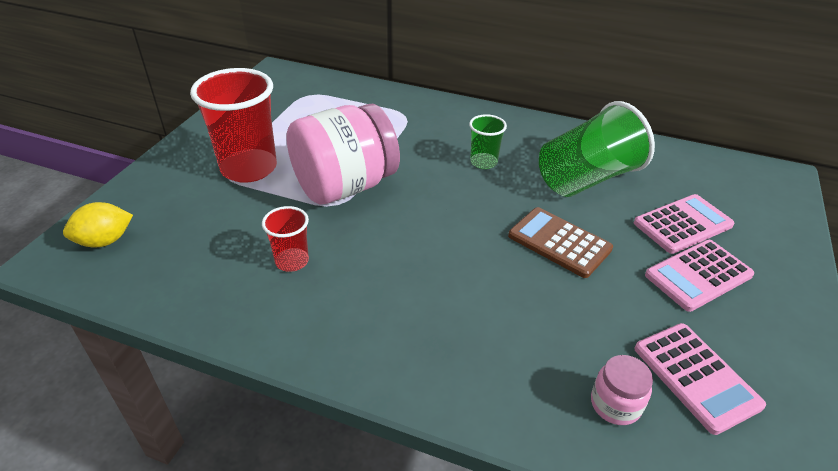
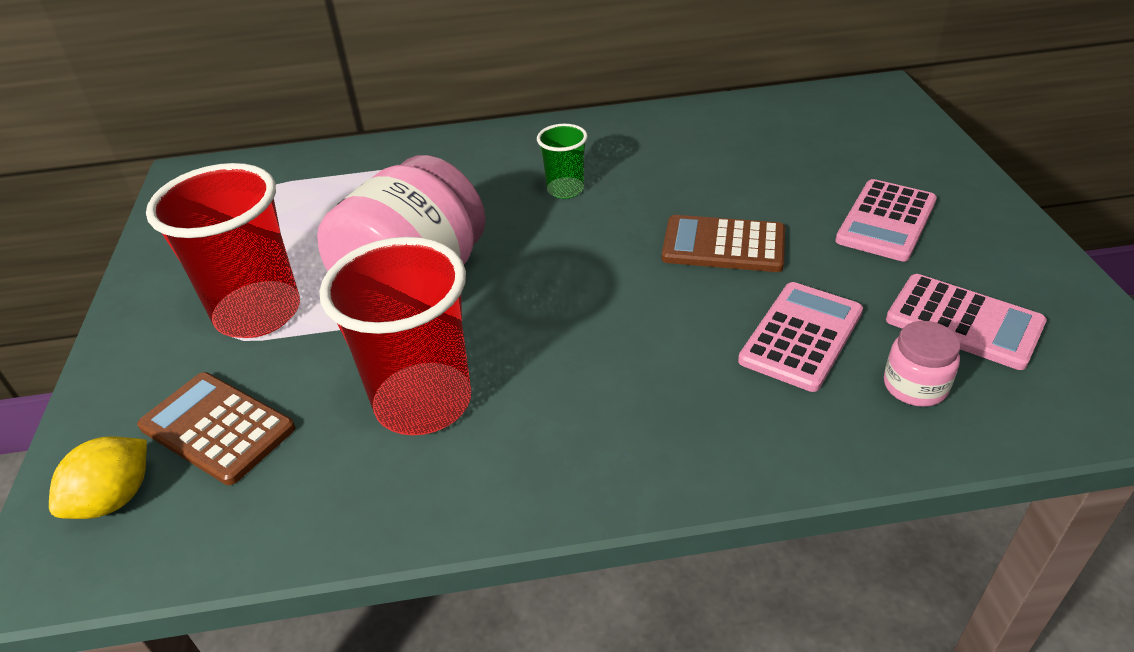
camera: 25 degrees left, 0 degrees up
red cup [262,206,309,272] -> red cup [319,237,471,435], size x1.99
green cup [539,101,655,197] -> none
pink calculator [634,194,734,254] -> pink calculator moved to [738,282,863,392]
none -> brown calculator [137,372,295,485]

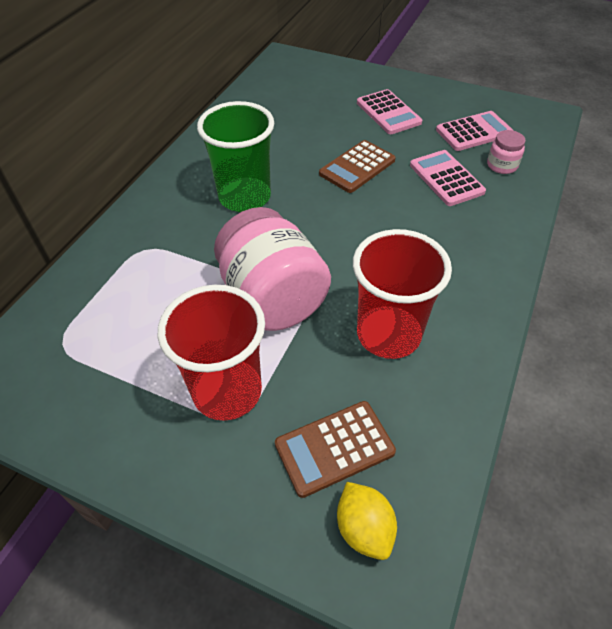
camera: 60 degrees left, 10 degrees up
green cup [537,124,588,199] -> green cup [197,101,274,212], size x1.99

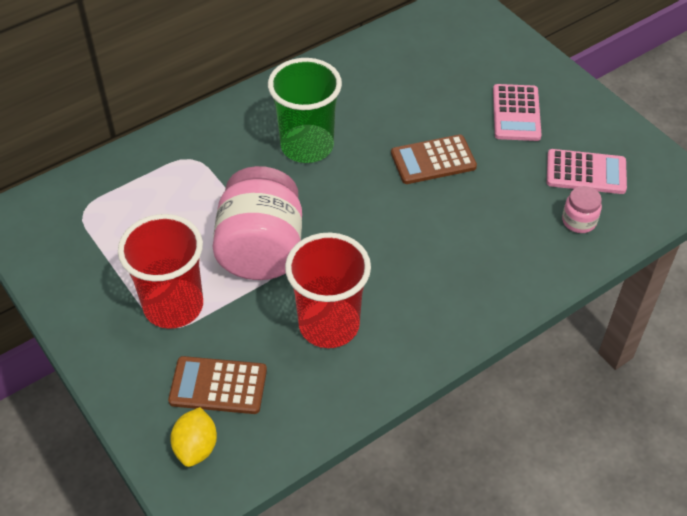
camera: 30 degrees right, 0 degrees up
pink calculator [410,150,486,206] -> none

